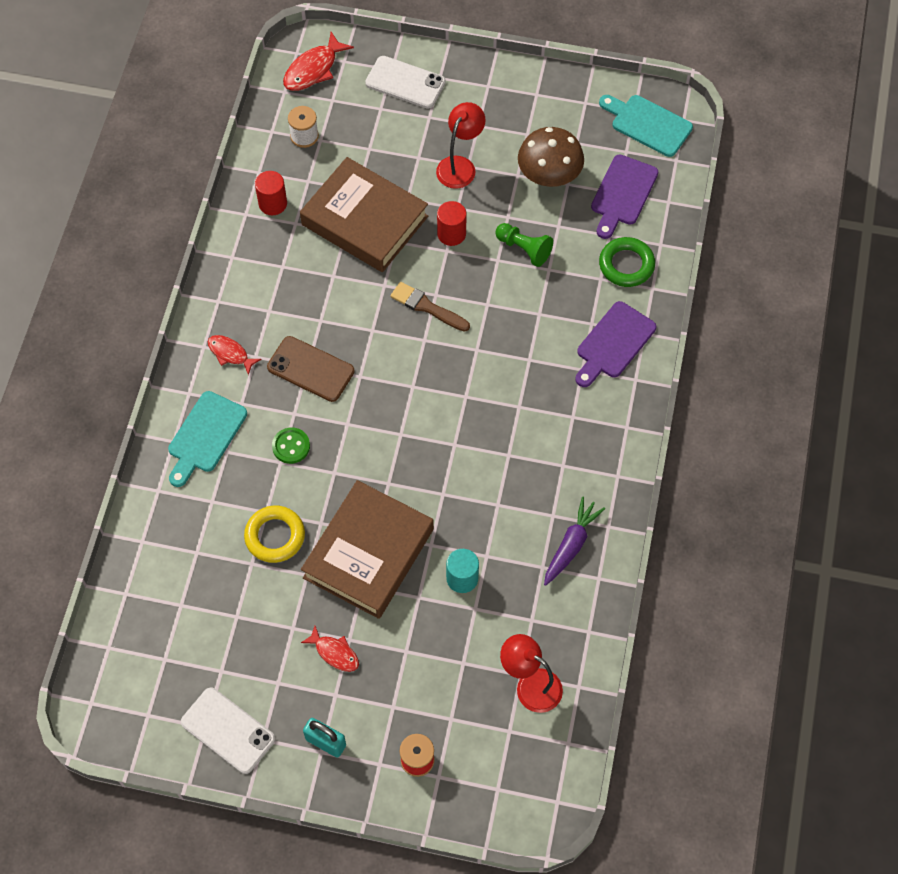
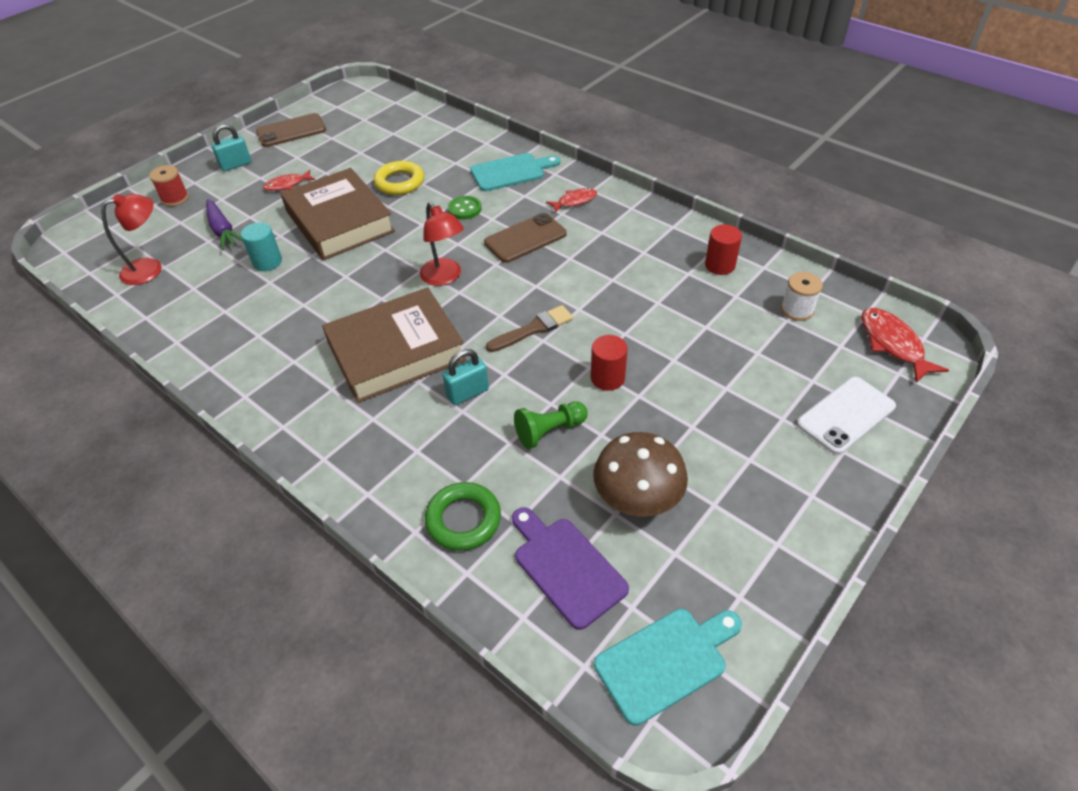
camera: 120 degrees right, 15 degrees down
turquoise cutting board [168,391,247,487] -> turquoise cutting board turned 105 degrees clockwise [470,153,560,191]
white phone [181,688,275,774] -> brown phone [256,113,326,147]
brown book [300,157,428,272] -> brown book moved to [322,287,466,403]
red lamp [436,102,486,189] -> red lamp moved to [420,202,464,286]
purple carrot [544,496,605,586] -> purple carrot moved to [206,199,243,250]
purple cutting board [576,301,656,387] -> none
none -> turquoise padlock [442,349,489,405]

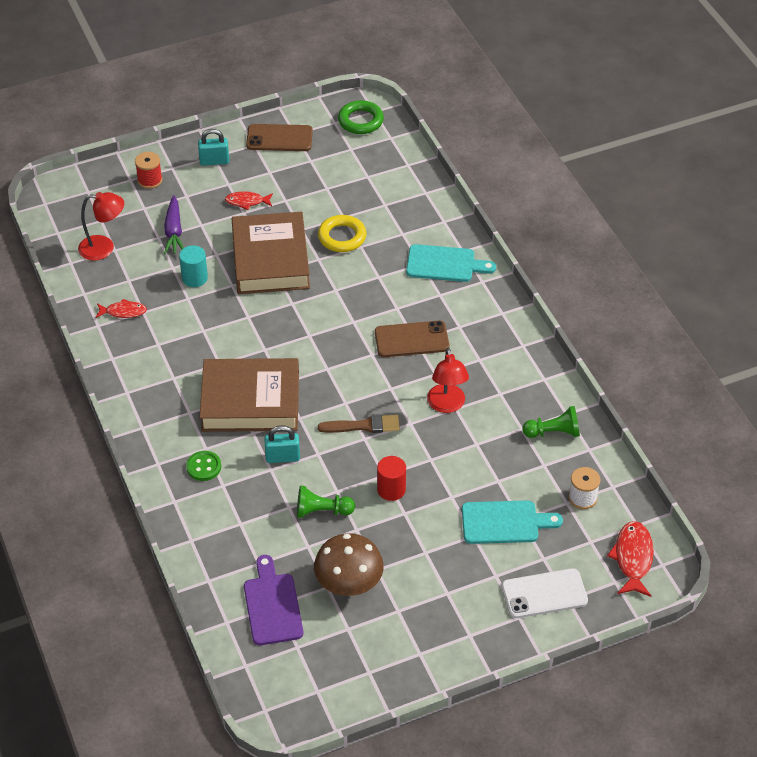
camera: 25 degrees right, 0 degrees up
red lamp [420,202,464,286] -> red lamp moved to [427,347,469,413]
green ring [425,482,501,551] -> green ring moved to [338,100,384,134]
green button [448,196,481,220] -> green button moved to [186,451,221,481]
red fish [546,188,597,213] -> red fish moved to [96,299,147,318]
turquoise cutting board [594,609,742,726] -> turquoise cutting board moved to [462,500,563,544]
red cylinder [705,224,742,275] -> green pawn [523,406,580,438]

